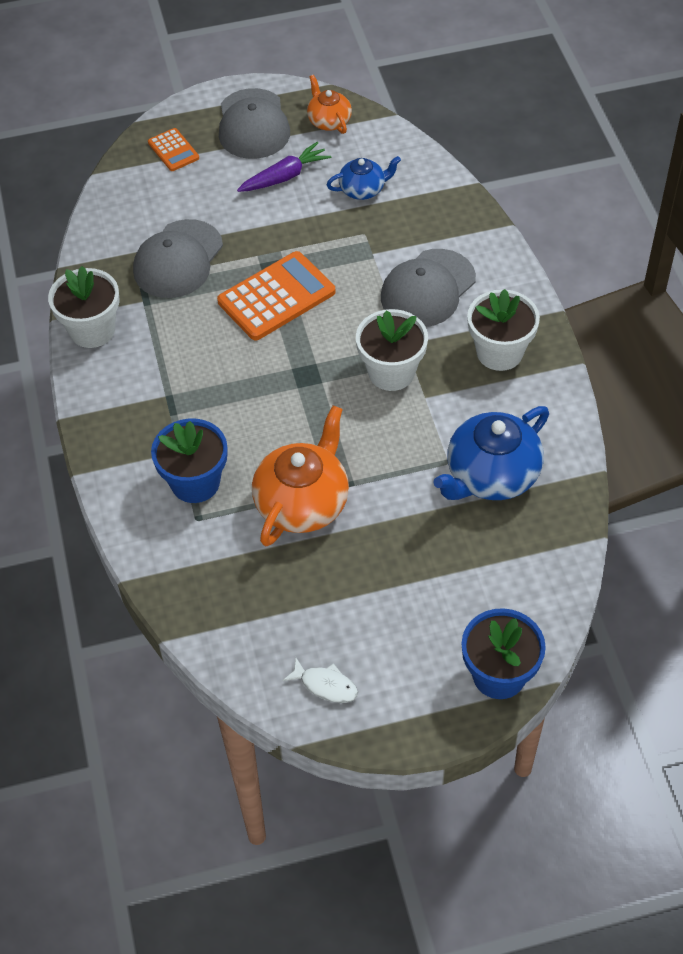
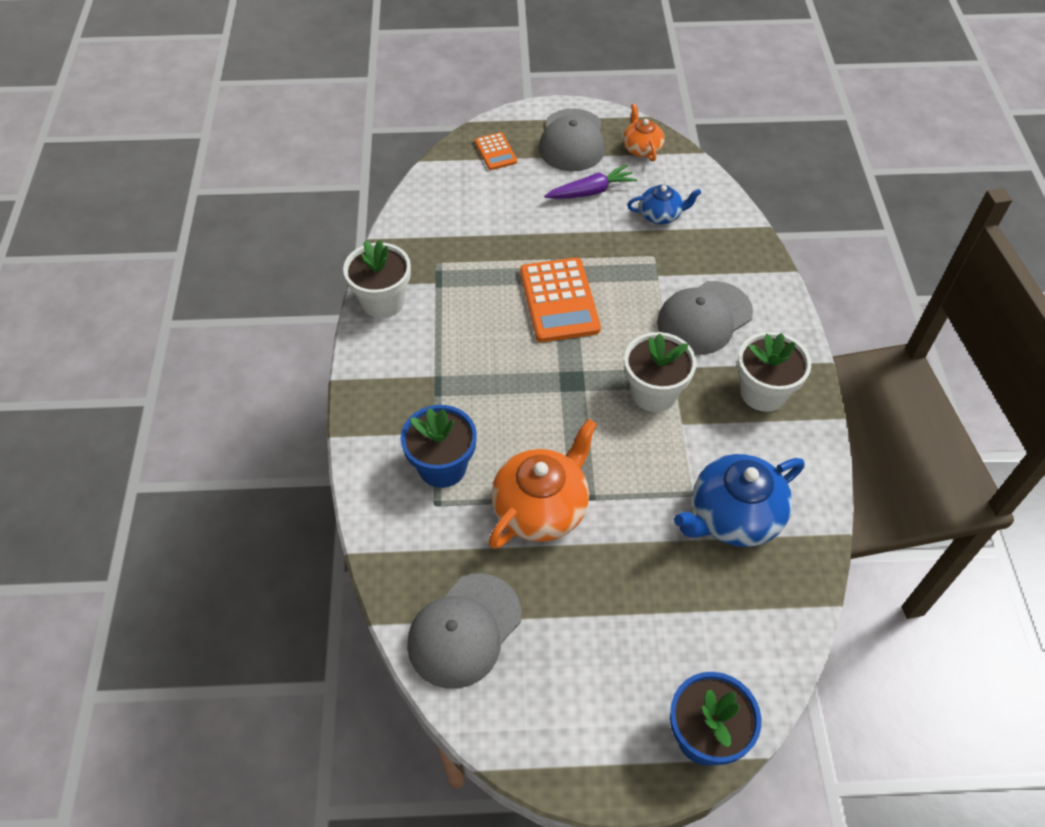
camera: 10 degrees right, 0 degrees up
grey cap [133,219,223,298] -> grey cap moved to [407,573,521,689]
orange calculator [217,251,336,340] -> orange calculator turned 105 degrees clockwise [520,258,601,342]
white fish [283,657,358,703] -> none

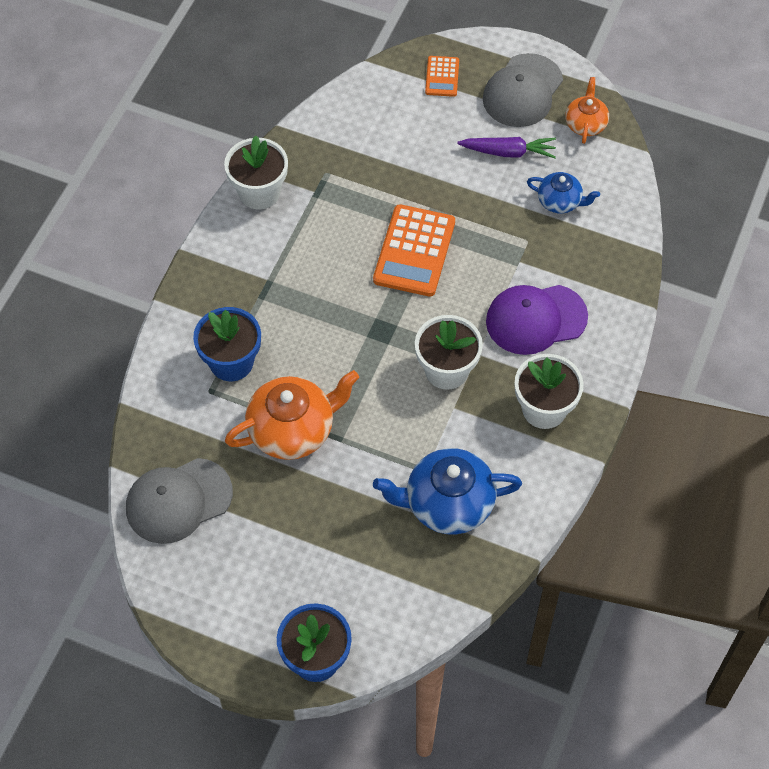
camera: 25 degrees right, 5 degrees up
grey cap [657,281,753,355] -> purple cap [486,285,588,355]

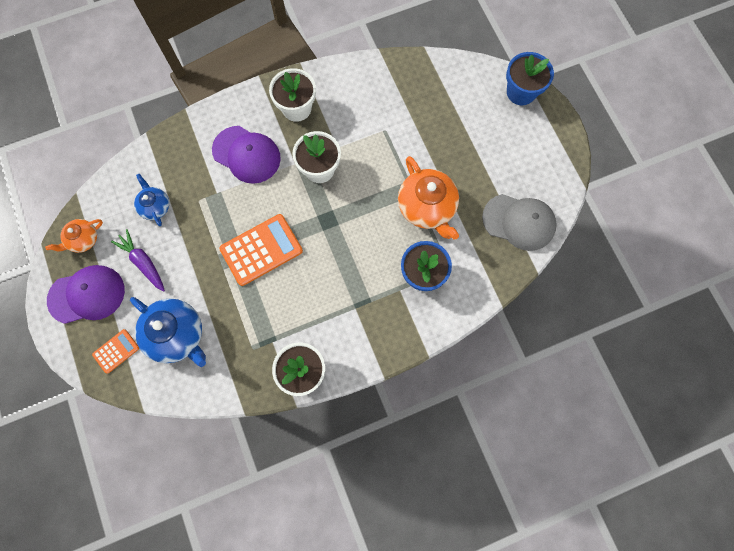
camera: 135 degrees left, 15 degrees up
orange teapot [225,370,359,460] -> orange teapot turned 135 degrees counterclockwise [398,156,459,240]
blue teapot [373,448,522,534] -> blue teapot moved to [130,297,206,367]
grey cap [483,53,563,127] -> purple cap [47,265,125,324]

